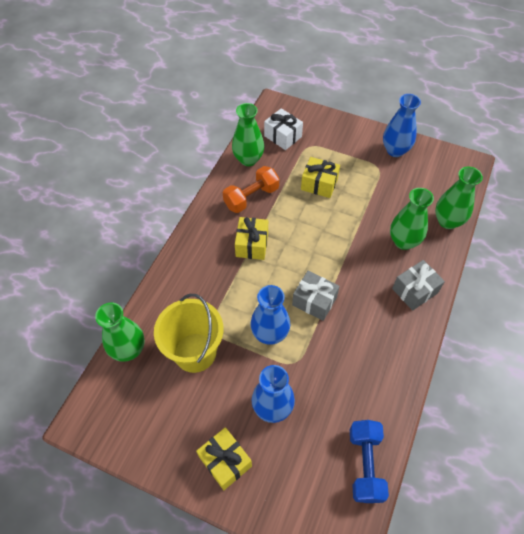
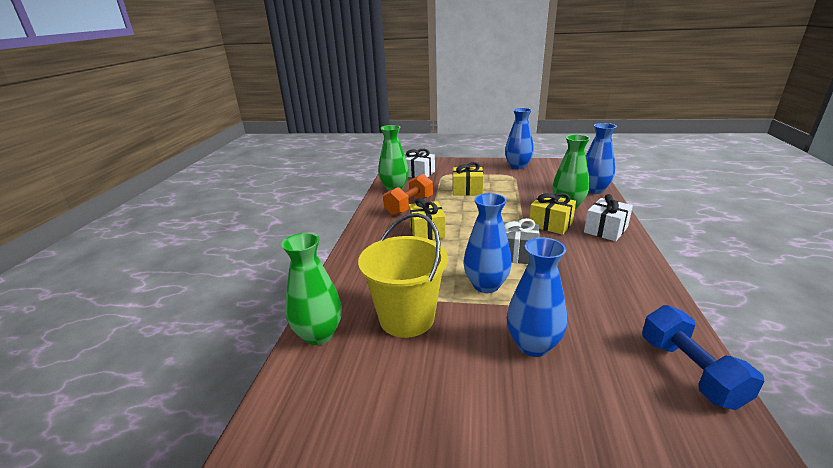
camera: 15 degrees left, 30 degrees down
yellow gift [196,427,252,490] -> yellow gift moved to [529,193,576,235]
grey gift [392,260,445,311] -> white gift [584,194,633,242]
green vase [435,167,483,229] -> blue vase [586,123,617,194]

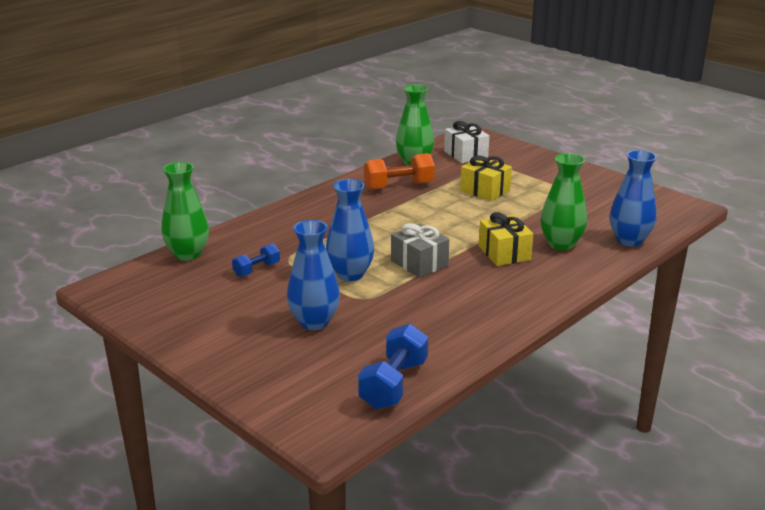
camera: 35 degrees right, 0 degrees up
yellow bucket [358,213,448,338] -> blue dumbbell [232,243,280,277]
yellow gift [409,198,446,240] -> none
blue vase [505,108,534,169] -> none
white gift [584,194,633,242] -> none

